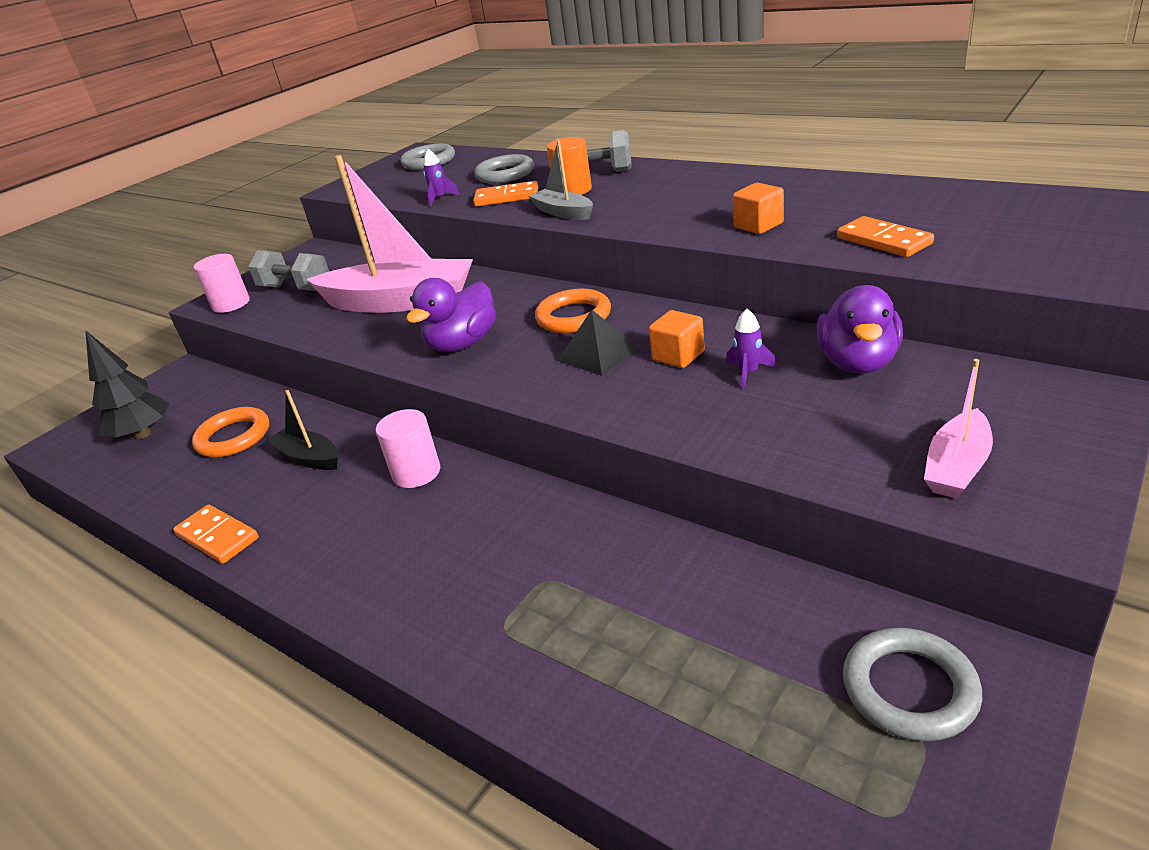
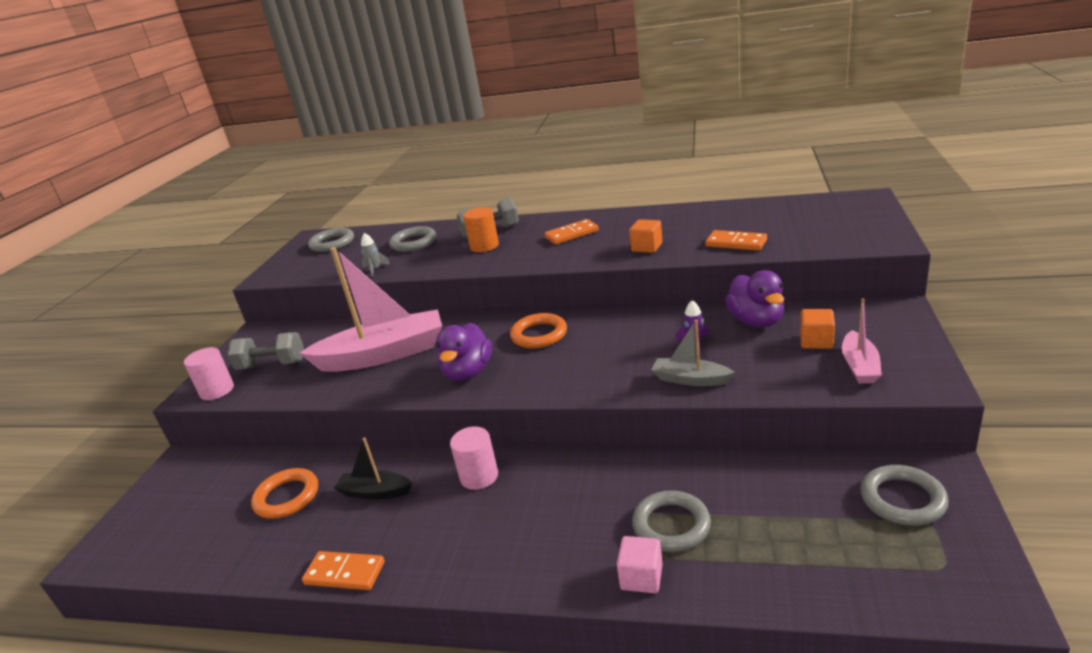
camera: 25 degrees left, 5 degrees down
black tree [85,330,170,439] -> none
purple rocket [424,149,460,206] -> grey rocket [361,233,390,277]
orange domino [473,181,538,207] -> orange domino moved to [545,219,599,245]
grey boat [529,140,593,220] -> grey boat moved to [652,320,735,386]
black pyramid [557,310,639,376] -> none
orange cube [649,310,705,368] -> orange cube moved to [800,309,835,349]
none -> pink cube [617,536,663,593]
none -> grey ring [632,490,711,552]

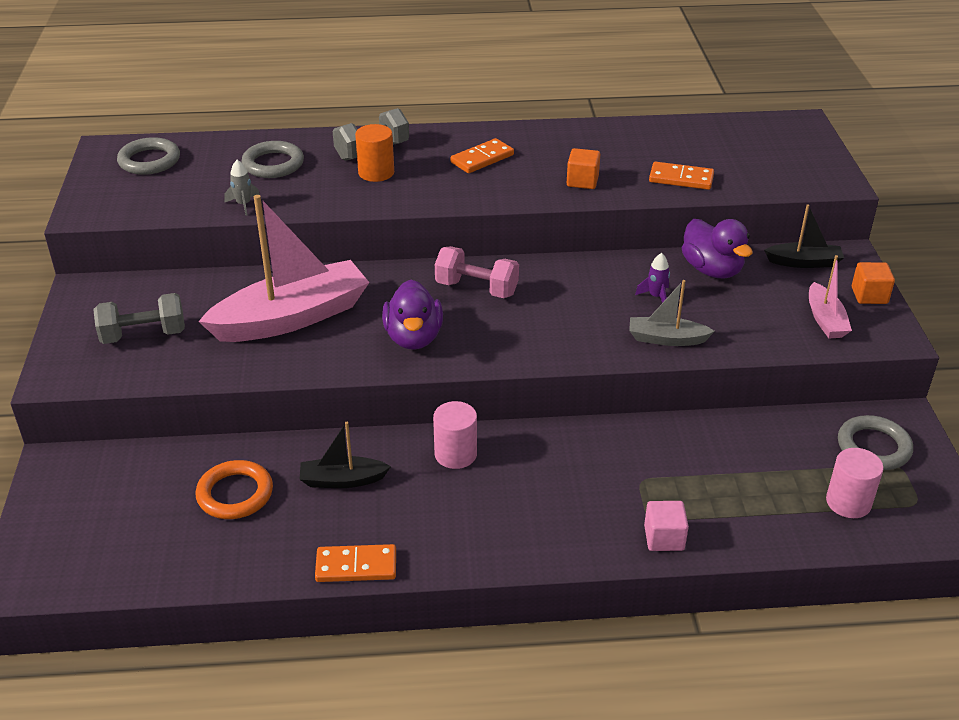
camera: 20 degrees left, 10 degrees up
pink cylinder [184,347,234,400] -> pink cylinder moved to [826,448,884,518]
orange ring [510,313,567,349] -> pink dumbbell [435,246,519,298]
grey ring [632,490,711,552] -> none
orange cube [800,309,835,349] -> orange cube moved to [852,262,895,304]
none -> black boat [764,205,844,268]

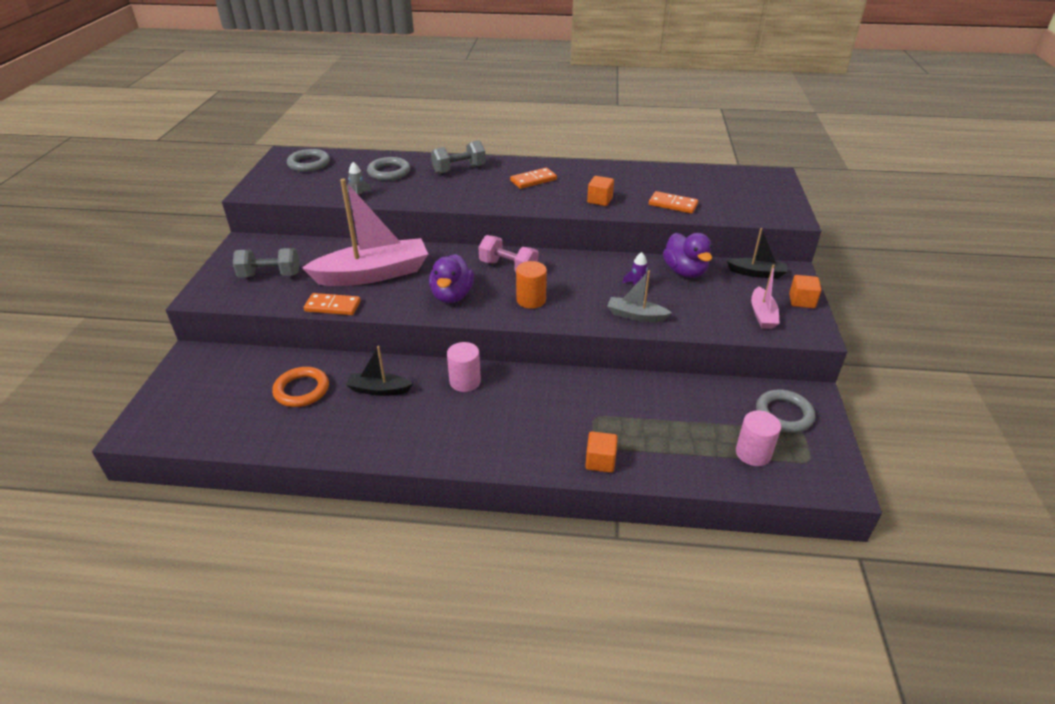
camera: 10 degrees right, 0 degrees up
orange domino [315,544,396,582] -> orange domino moved to [304,293,361,315]
orange cylinder [355,124,394,182] -> orange cylinder moved to [516,261,547,309]
pink cube [644,501,689,551] -> orange cube [585,432,618,473]

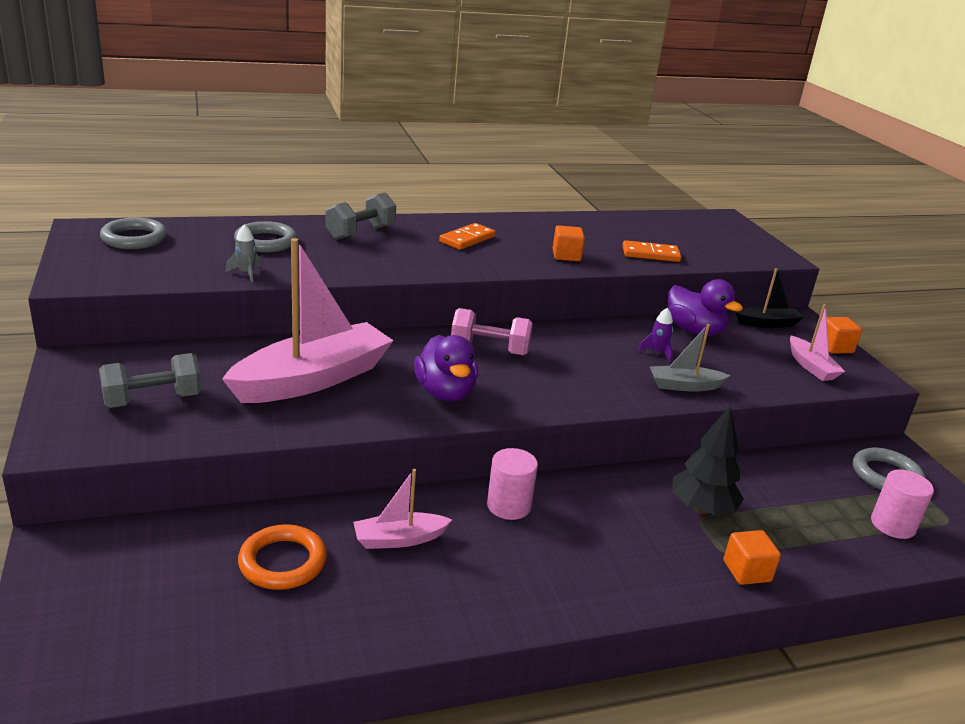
camera: 25 degrees left, 10 degrees down
orange domino [304,293,361,315] -> none
black boat [346,346,413,396] -> pink boat [353,469,452,549]
orange cylinder [516,261,547,309] -> none
none -> black tree [672,406,744,515]

